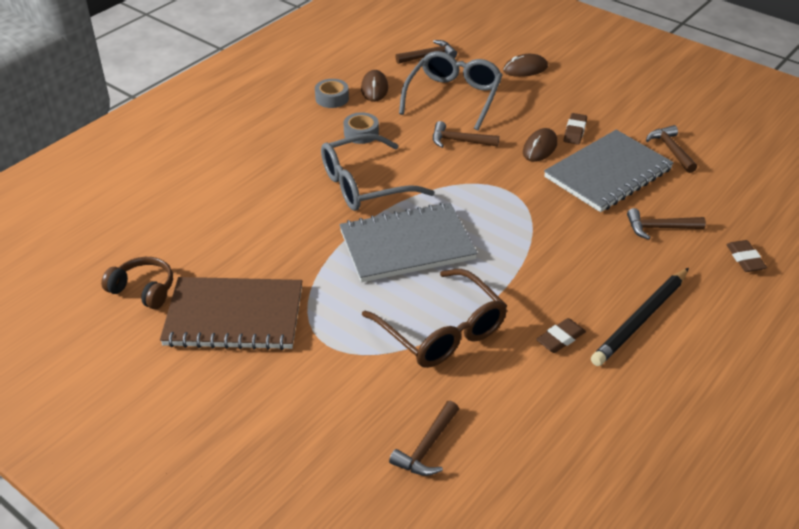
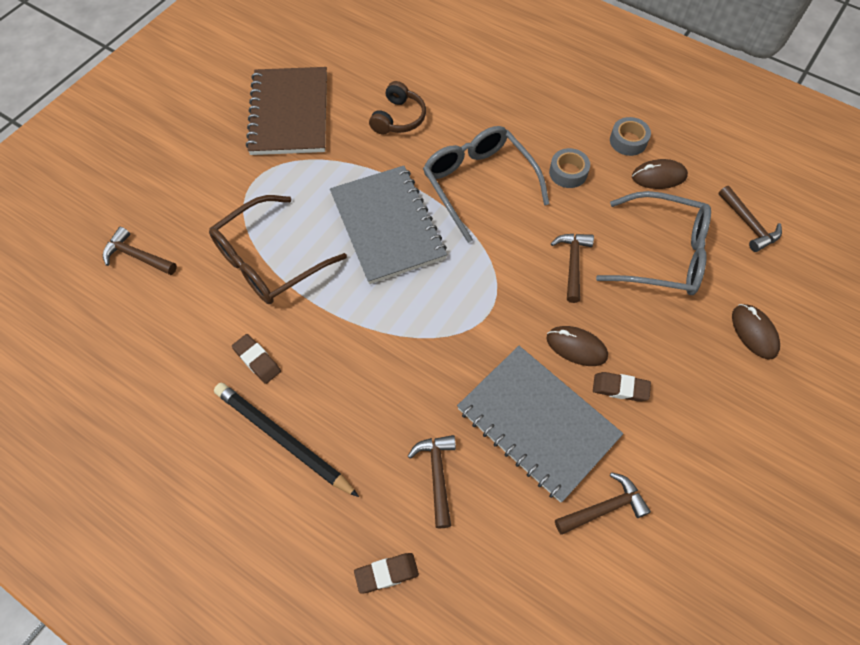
camera: 85 degrees right, 20 degrees up
brown headphones [101,257,173,309] -> brown headphones moved to [369,81,426,134]

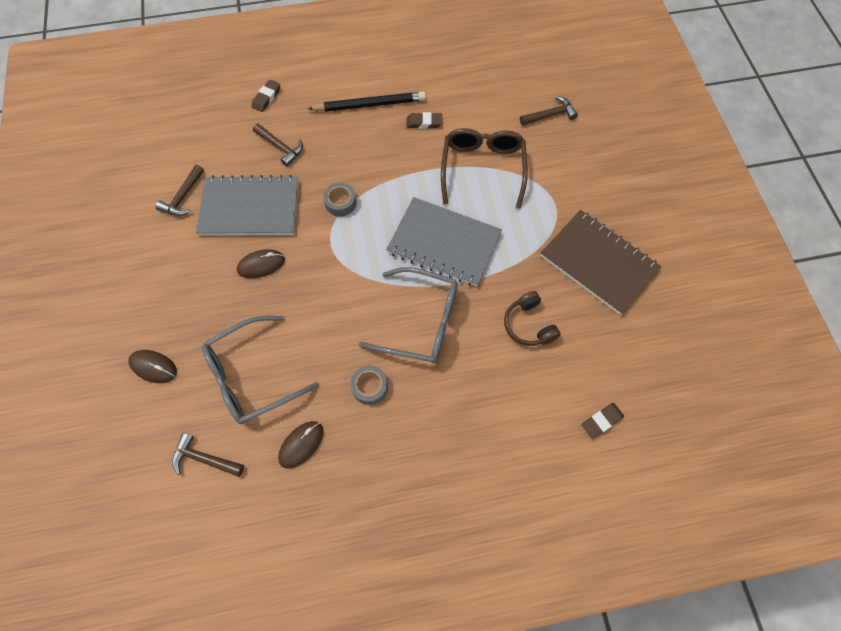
camera: 135 degrees right, 5 degrees up
brown hammer [551,234,594,303] -> none
brown eraser [593,372,651,402] -> brown eraser moved to [582,403,624,439]
grey tape [610,117,651,156] -> grey tape moved to [323,183,357,216]

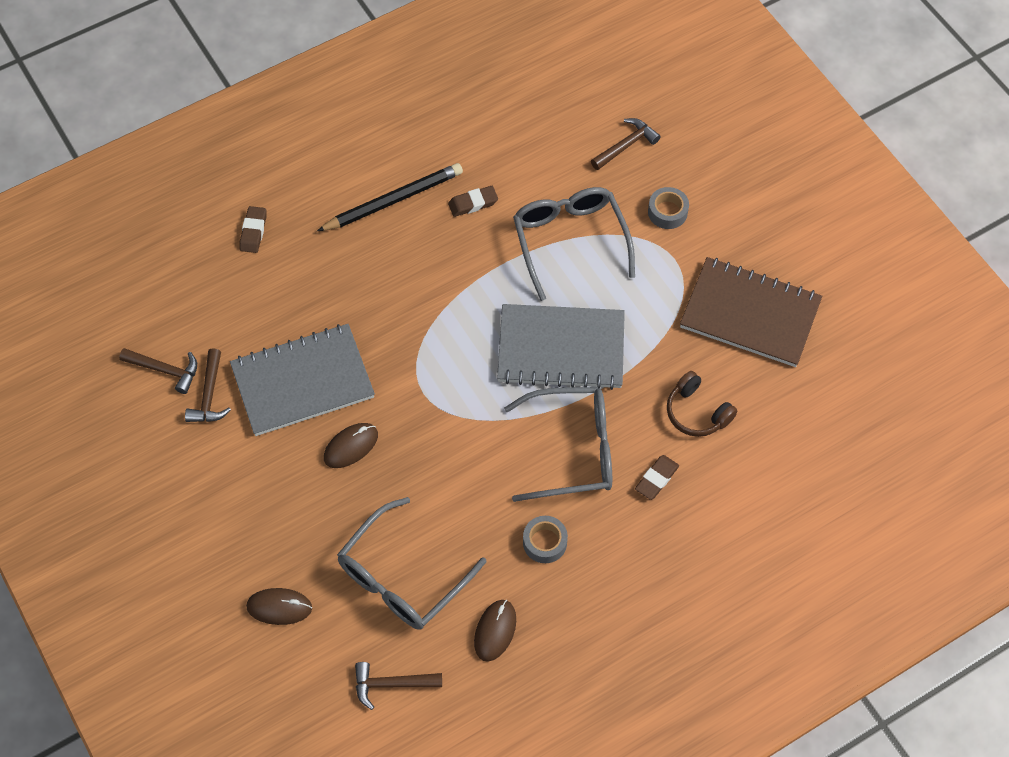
camera: 20 degrees left, 5 degrees down
brown hammer [253,123,303,166] -> brown hammer moved to [119,348,197,394]
grey tape [323,183,357,216] -> grey tape moved to [648,187,689,229]
brown glasses [441,128,528,208] -> grey glasses [513,187,635,301]
brown eraser [582,403,624,439] -> brown eraser moved to [635,455,679,500]

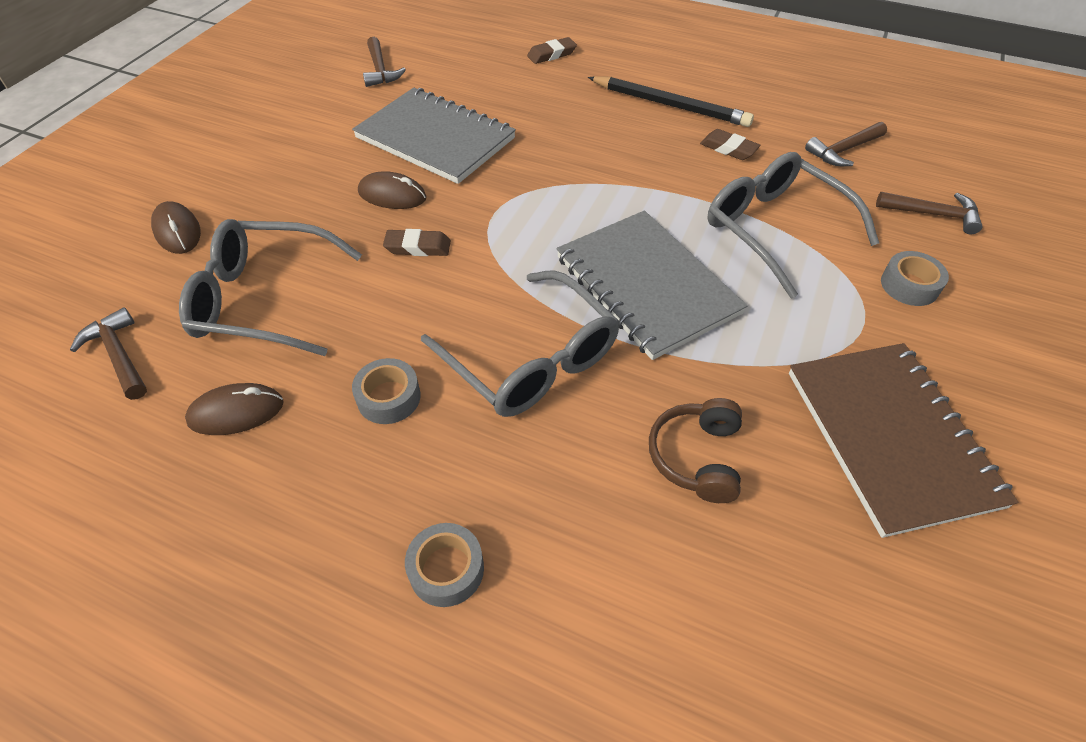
camera: 55 degrees right, 10 degrees down
brown hammer [185,349,231,422] -> brown hammer moved to [805,122,887,166]
grey glasses [513,187,635,301] -> grey glasses turned 75 degrees counterclockwise [707,152,879,298]
brown eraser [635,455,679,500] -> brown eraser moved to [383,229,451,256]
none -> grey tape [405,523,484,607]

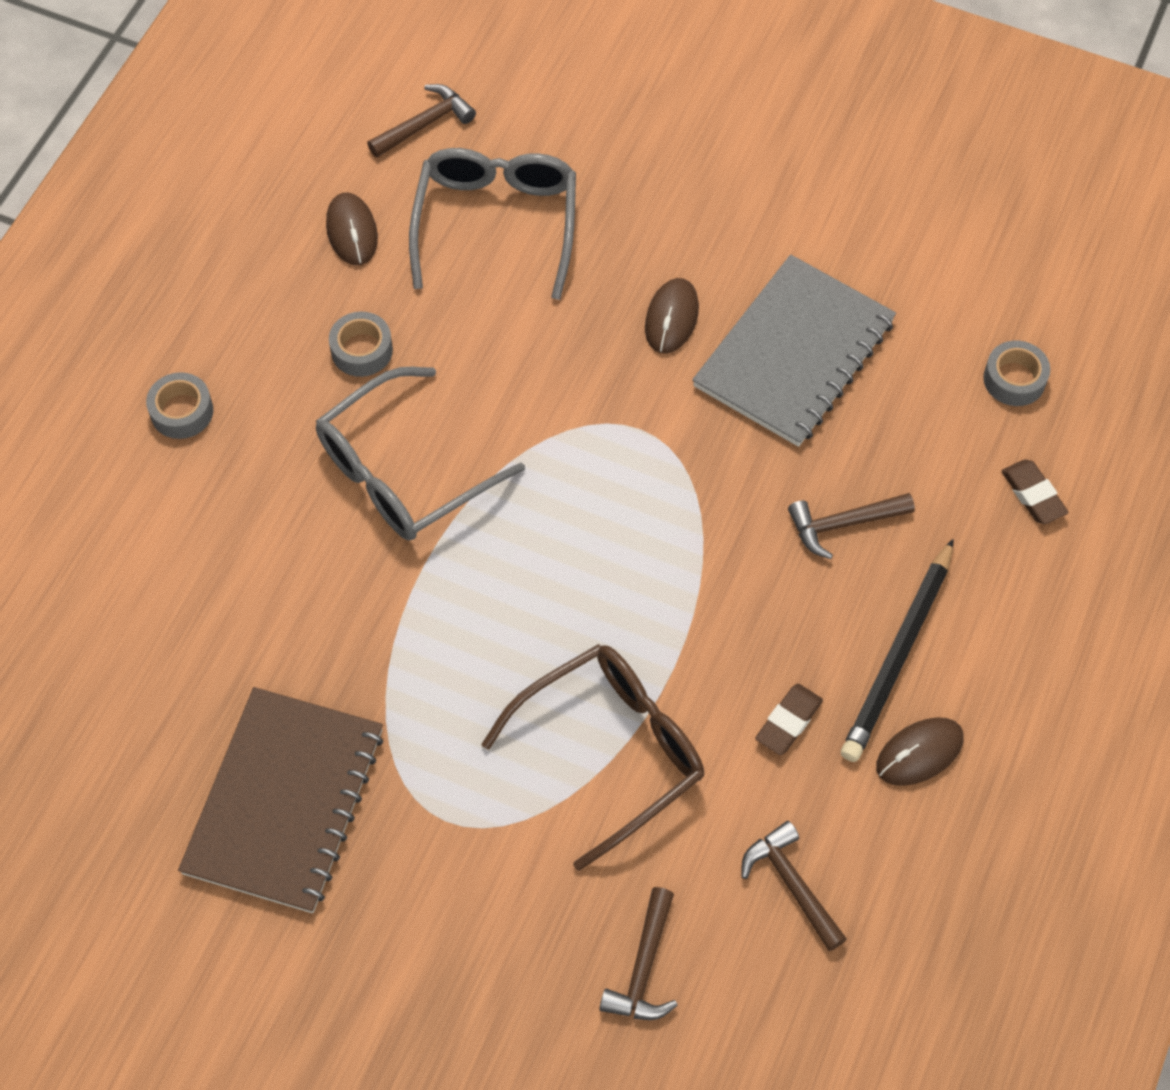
camera: 90 degrees right, 10 degrees up
brown mouse [151,201,201,254] -> brown mouse moved to [876,717,964,786]
brown hammer [363,37,406,87] -> brown hammer moved to [788,493,915,559]
brown eraser [383,229,451,256] -> none
grey notebook [556,211,747,360] -> none
brown headphones [649,398,742,503] -> none
grey glasses [707,152,879,298] -> brown glasses [482,644,704,871]
brown notebook [789,343,1018,538] -> brown notebook turned 60 degrees counterclockwise [178,687,383,913]
grey tape [881,251,949,306] -> grey tape moved to [983,341,1050,406]

